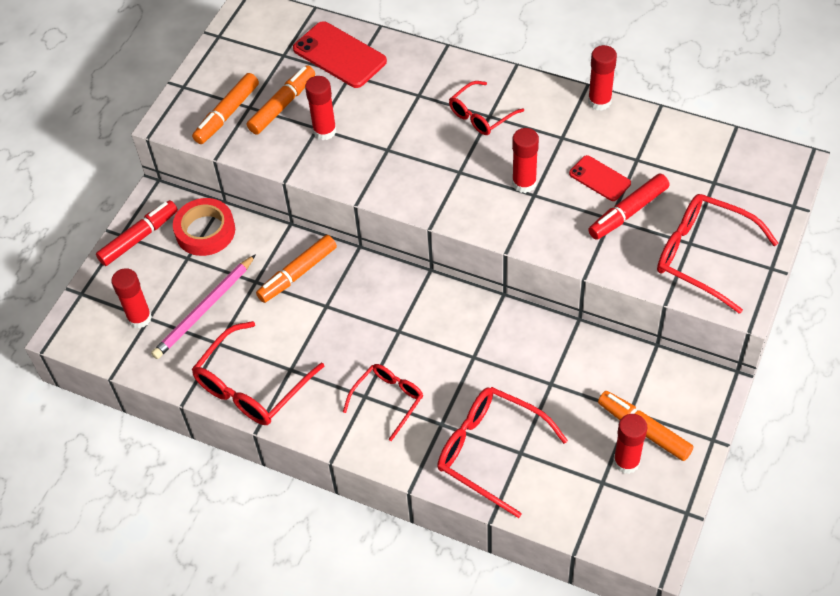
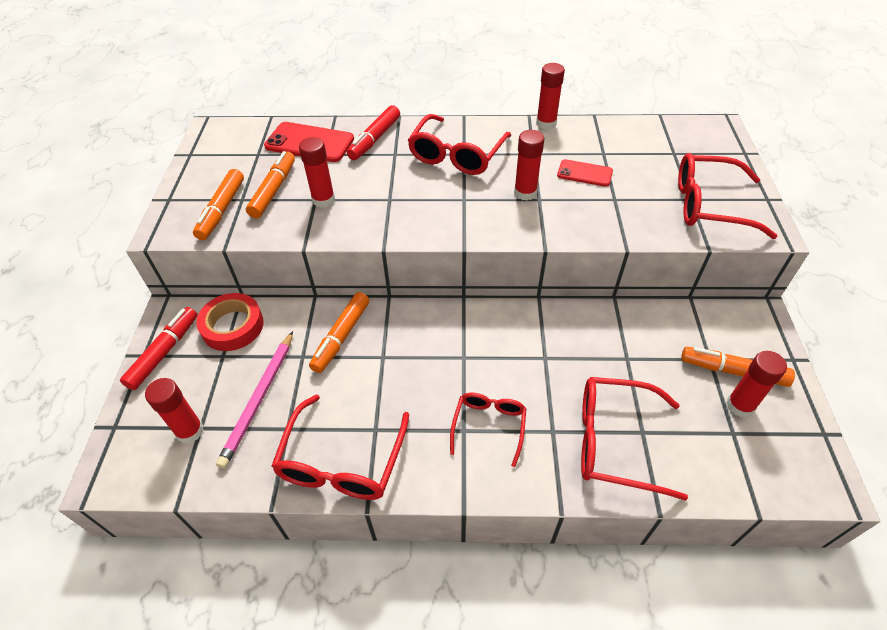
camera: 25 degrees left, 5 degrees down
red glasses [449,81,524,135] -> red glasses [408,114,511,175], size x1.61
red marker [588,174,670,240] -> red marker moved to [347,105,400,160]

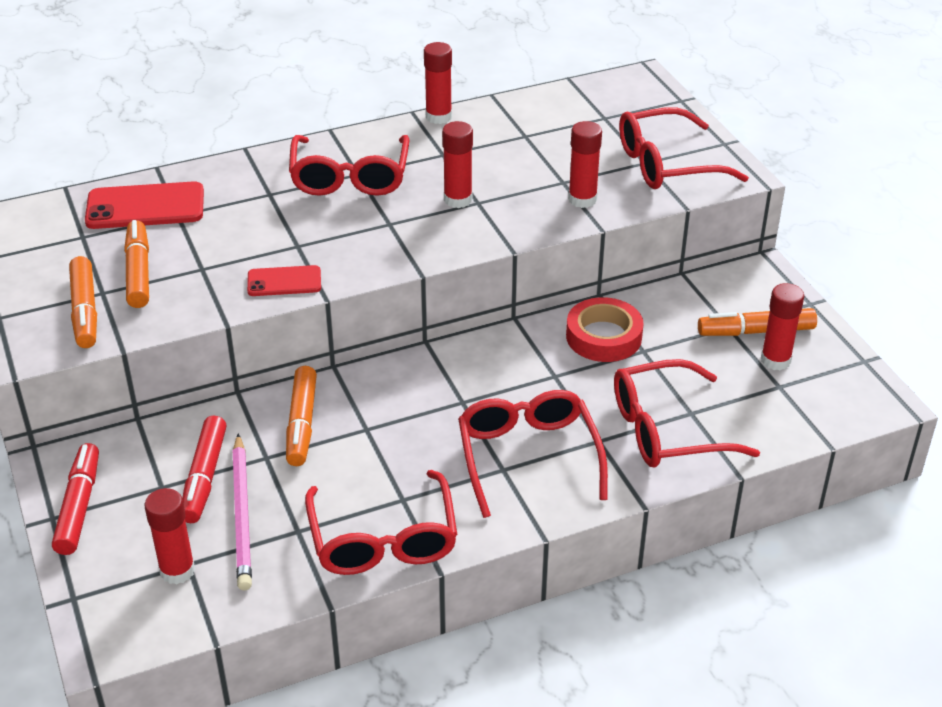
camera: 25 degrees left, 10 degrees down
red tape [196,293,264,351] -> red tape moved to [566,297,644,362]
red glue stick [299,137,335,208] -> red glue stick moved to [568,121,602,208]
red marker [347,105,400,160] -> red marker moved to [182,416,227,523]
red glasses [450,392,526,467] -> red glasses [458,390,608,518], size x1.61
red phone [557,159,613,187] -> red phone moved to [247,265,321,296]

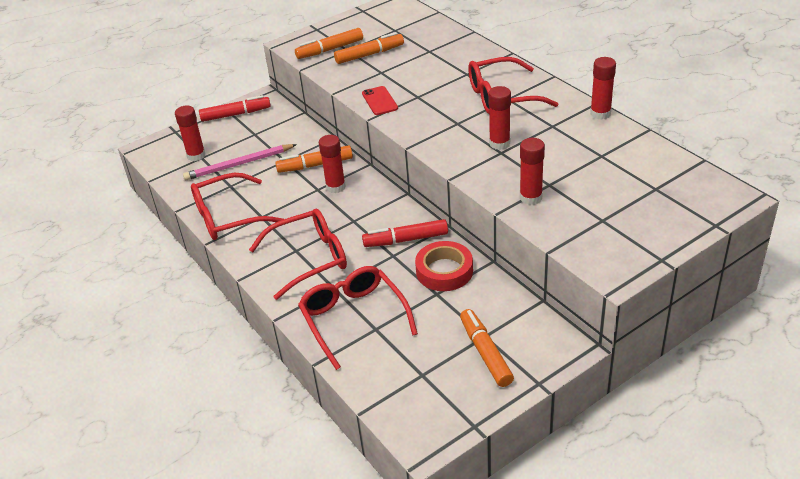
camera: 80 degrees right, 0 degrees up
red phone [85,181,204,229] -> none
red marker [182,416,227,523] -> red marker moved to [362,219,448,247]
red glasses [619,107,749,189] -> none
red glue stick [761,283,804,370] -> red glue stick moved to [319,135,346,193]

